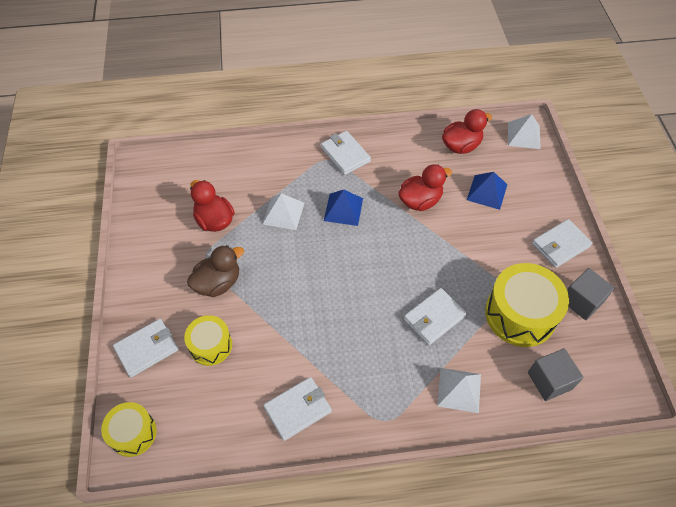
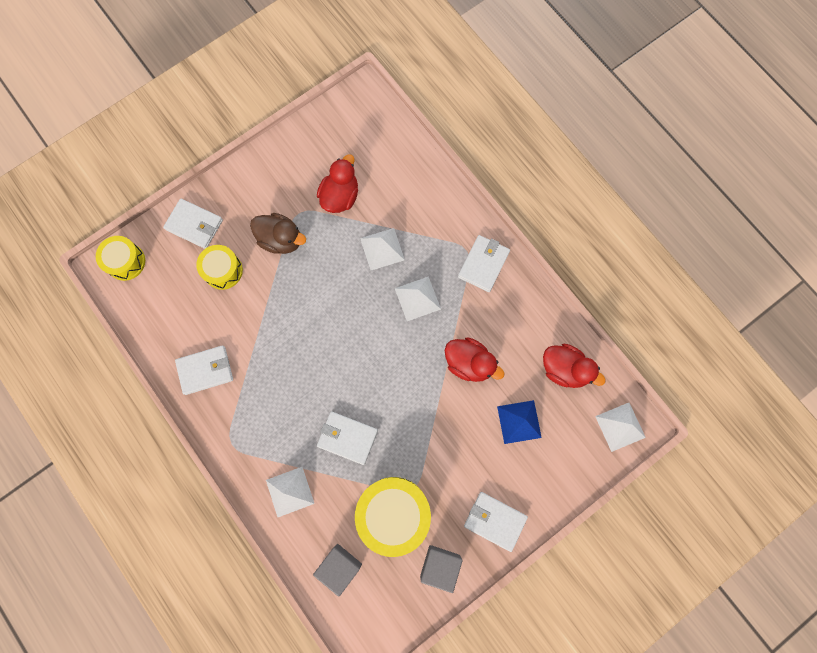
camera: 60 degrees right, 20 degrees up
white wallet [263,377,332,441] -> white wallet turned 45 degrees counterclockwise [175,345,233,395]
blue pyramid [324,190,363,226] -> white pyramid [395,276,441,321]

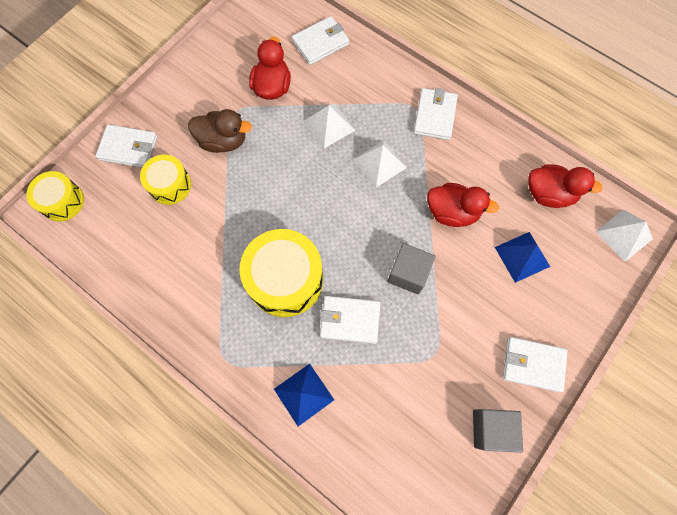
camera: 15 degrees left, 5 degrees down
white wallet [175,345,233,395] -> white wallet moved to [292,16,349,65]
white pyramid [266,467,314,517] -> blue pyramid [274,364,334,426]
grey cube [313,544,362,597] -> grey cube moved to [388,243,435,294]
yellow drum [355,477,431,557] -> yellow drum moved to [240,229,323,317]

